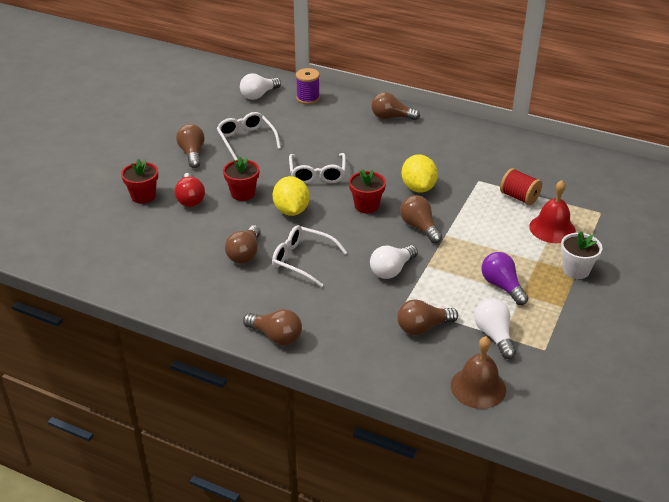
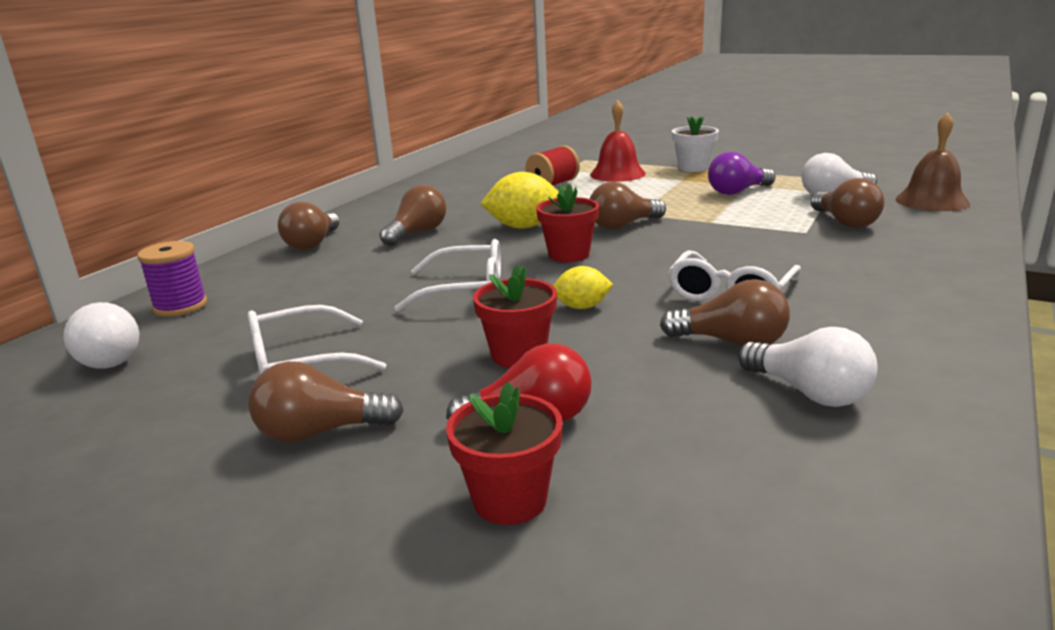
camera: 85 degrees left, 15 degrees down
brown light bulb [243,309,302,346] -> brown light bulb moved to [379,185,446,246]
yellow lemon [273,176,310,216] -> yellow lemon [553,266,614,309], size x0.59
white light bulb [370,245,418,279] -> white light bulb moved to [738,327,877,407]

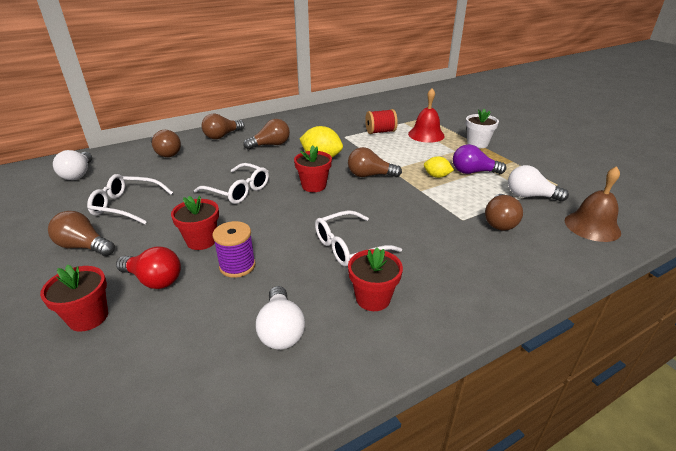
camera: 30 degrees right, 10 degrees up
purple spool [137,241,207,317] -> purple spool moved to [213,221,256,278]
yellow lemon [553,266,614,309] -> yellow lemon moved to [424,156,454,178]
brown light bulb [660,279,790,346] -> brown light bulb moved to [151,130,181,157]
none -> red flower pot [348,247,403,311]

